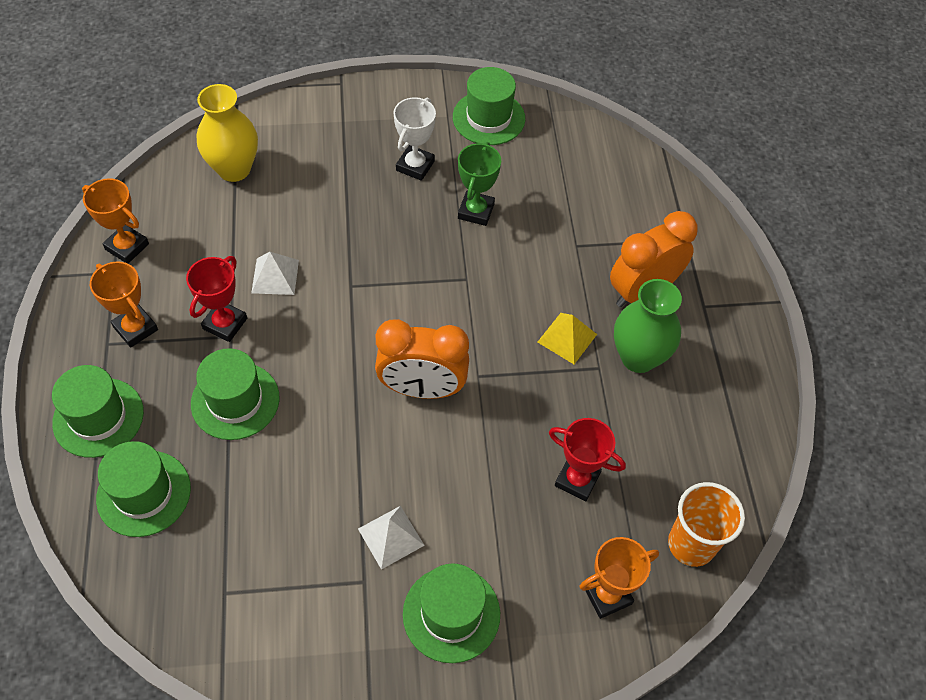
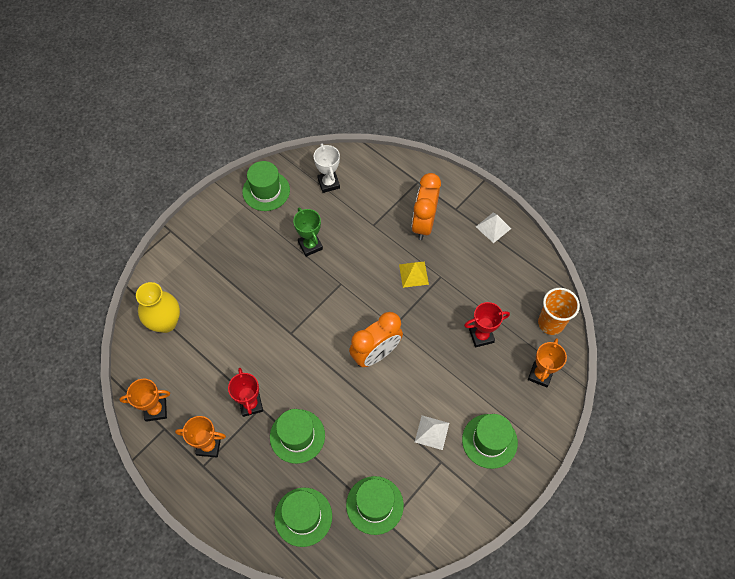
camera: 40 degrees left, 5 degrees up
green hat [52,365,144,458] -> green hat moved to [346,476,404,535]
white pyramid [251,252,299,295] -> white pyramid moved to [476,213,511,243]
white trophy [393,97,436,181] -> white trophy moved to [314,144,340,193]
green vase [614,279,682,373] -> none

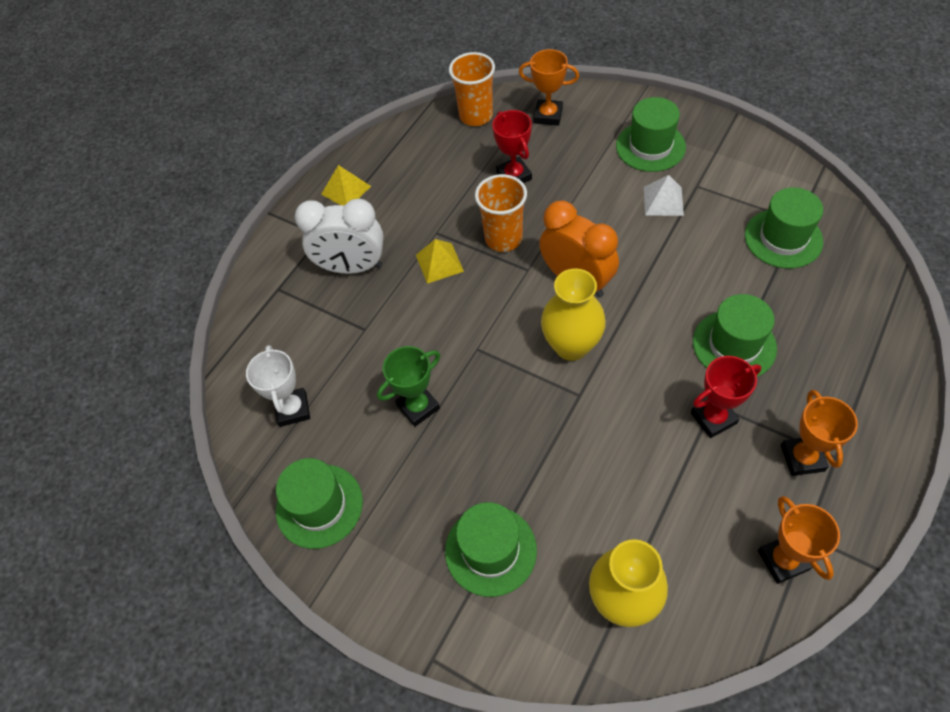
camera: 95 degrees left, 5 degrees down
green hat [274,487,332,547] -> green hat moved to [445,502,537,597]
white trophy [314,144,340,193] -> white trophy turned 75 degrees counterclockwise [246,345,310,427]
orange clock [412,173,441,240] -> white clock [295,199,384,274]
white pyramid [476,213,511,243] -> yellow pyramid [321,165,371,205]
none -> orange cup [475,174,527,252]
none -> yellow vase [541,268,606,361]

